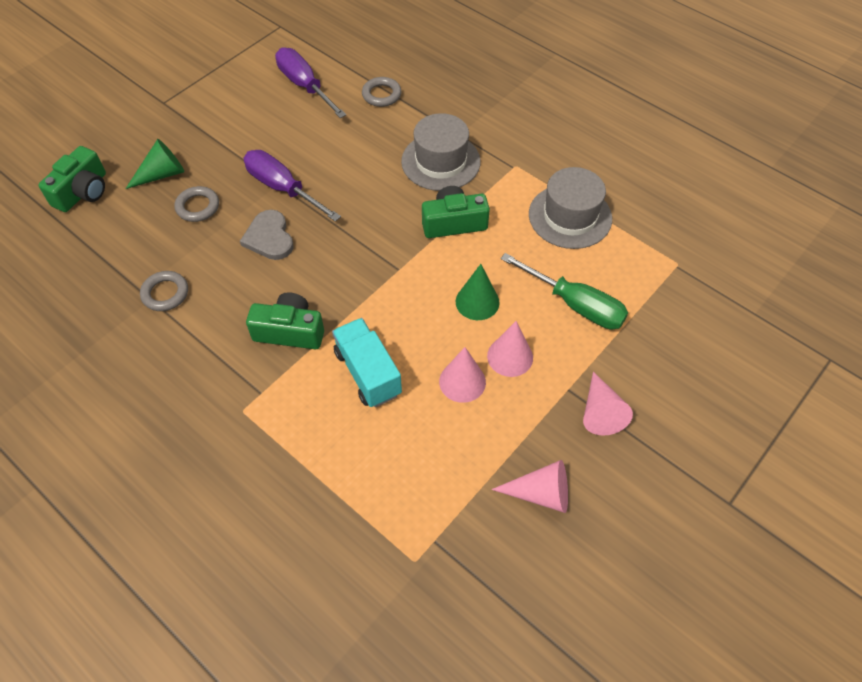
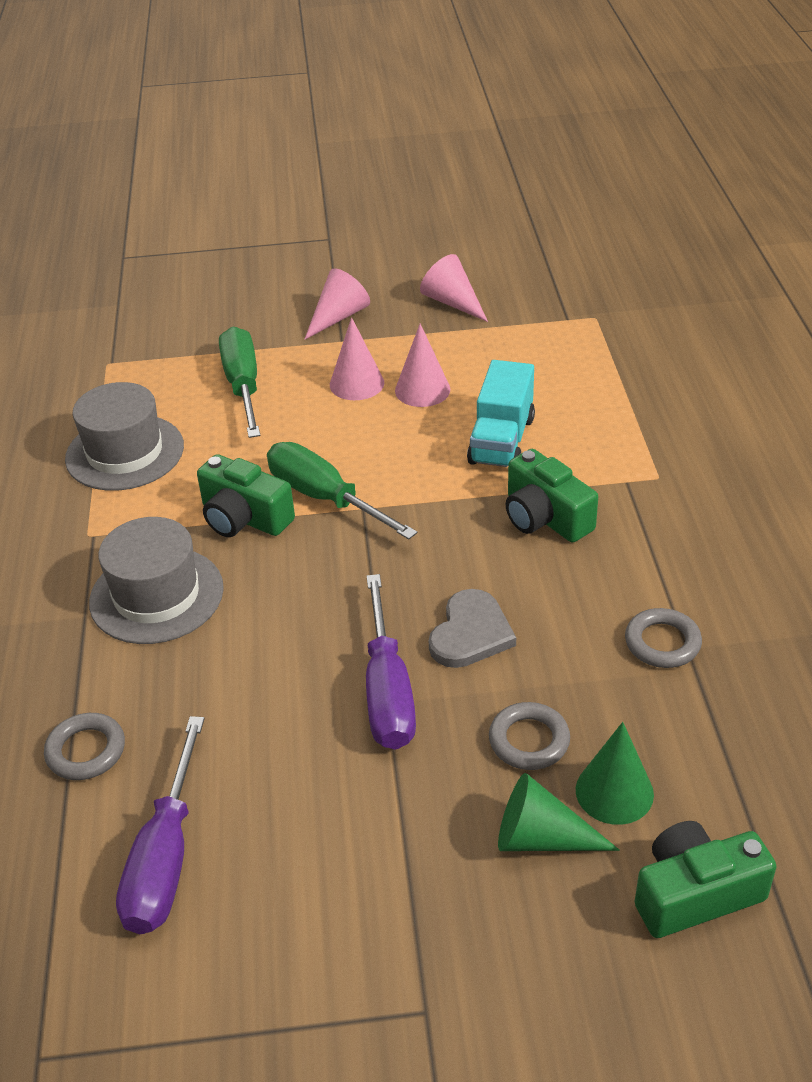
camera: 135 degrees left, 15 degrees down
green cone [456,264,500,320] -> green cone moved to [576,722,654,825]
none -> green screwdriver [267,442,417,540]

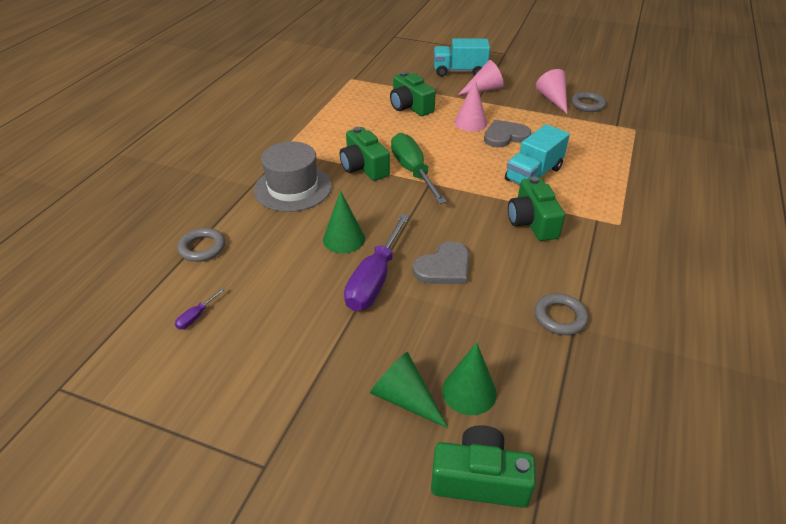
camera: 25 degrees right, 0 degrees up
grey hat [65,382,184,491] -> none
purple screwdriver [116,716,205,934] -> purple screwdriver [175,288,225,329], size x0.41
green screwdriver [219,327,261,438] -> green camera [390,71,436,116]
pink cone [395,324,450,407] -> grey heart [484,120,531,148]
grey ring [489,702,570,770] -> grey ring moved to [571,92,606,112]
none -> green cone [323,190,365,253]
none -> turquoise truck [434,38,490,77]

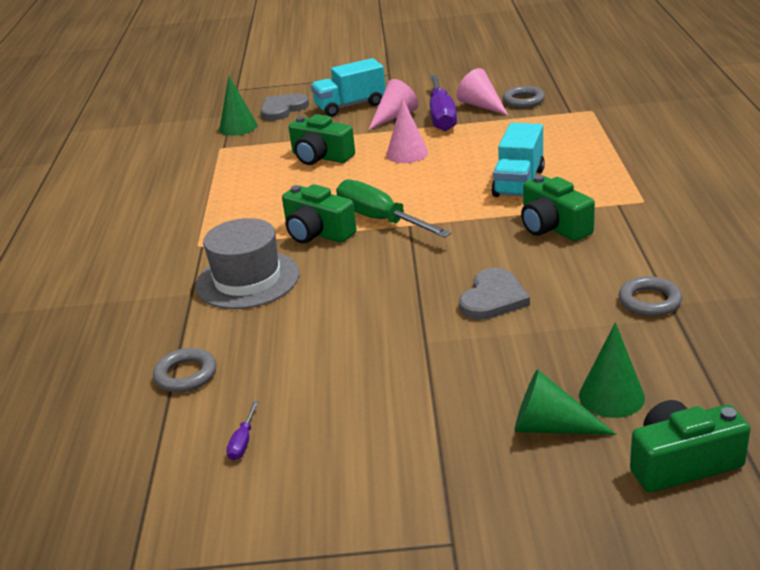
camera: 20 degrees left, 10 degrees down
green cone [323,190,365,253] -> green cone moved to [219,76,257,136]
purple screwdriver [344,214,410,311] -> purple screwdriver moved to [430,75,457,131]
grey heart [484,120,531,148] -> grey heart moved to [261,93,309,121]

